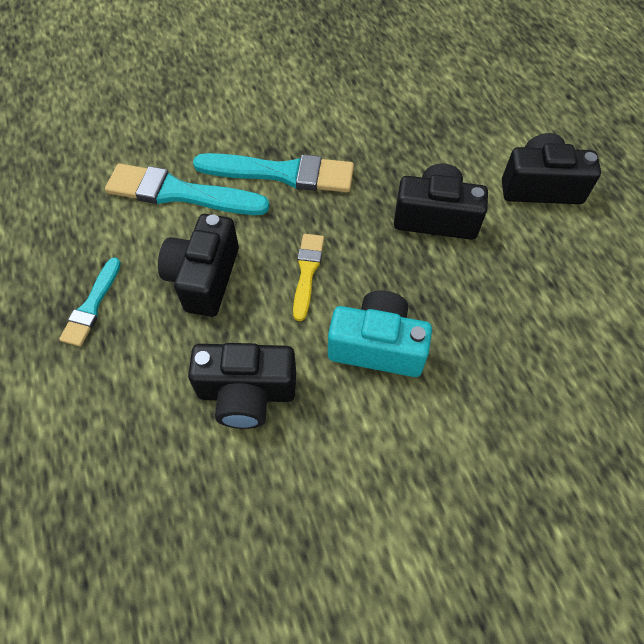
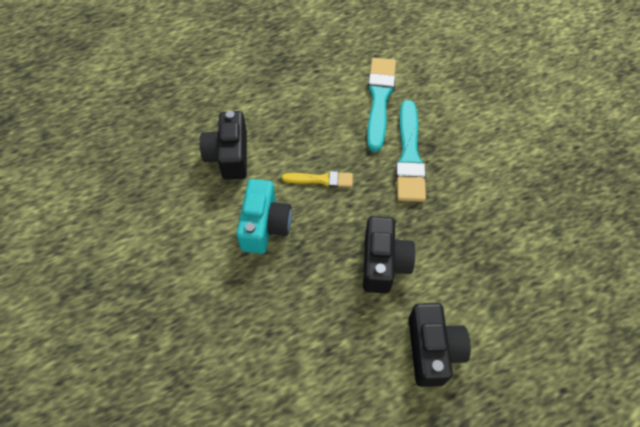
camera: 85 degrees right, 0 degrees up
turquoise brush [59,257,121,347] -> none
black camera [158,214,239,317] -> none

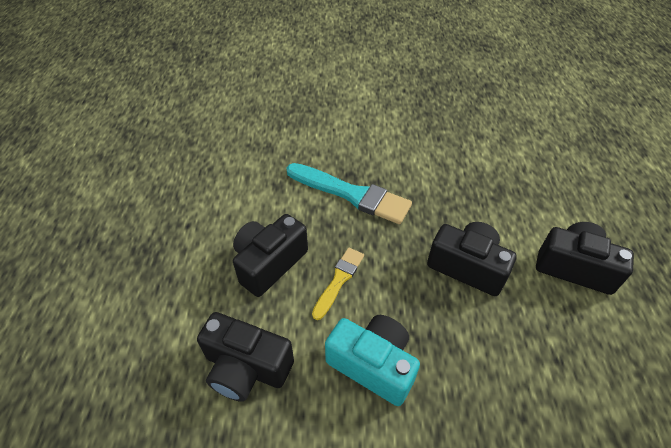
camera: 65 degrees left, 10 degrees down
turquoise brush [367,58,396,152] -> none
none -> black camera [233,214,308,297]

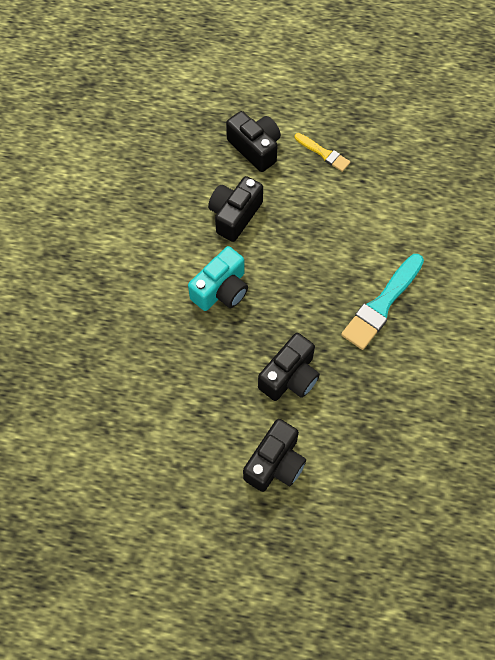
camera: 100 degrees right, 15 degrees up
black camera [233,214,308,297] -> black camera moved to [226,111,281,172]
yellow brush [312,248,364,320] -> yellow brush moved to [294,133,350,172]

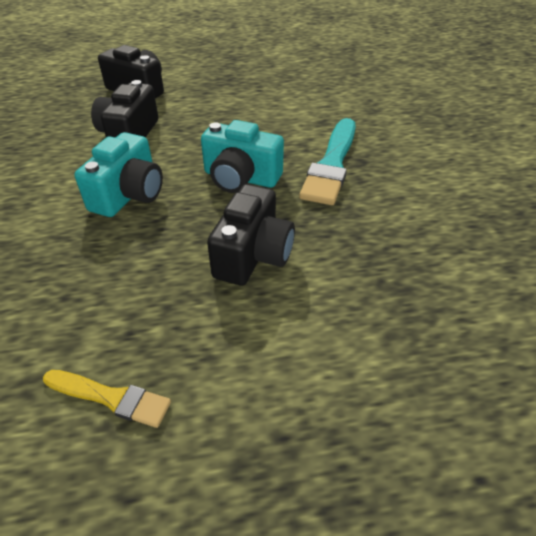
camera: 20 degrees left, 20 degrees down
black camera [243,419,306,492] -> none
yellow brush [294,133,350,172] -> yellow brush moved to [43,370,171,428]
none -> turquoise camera [201,120,284,193]

